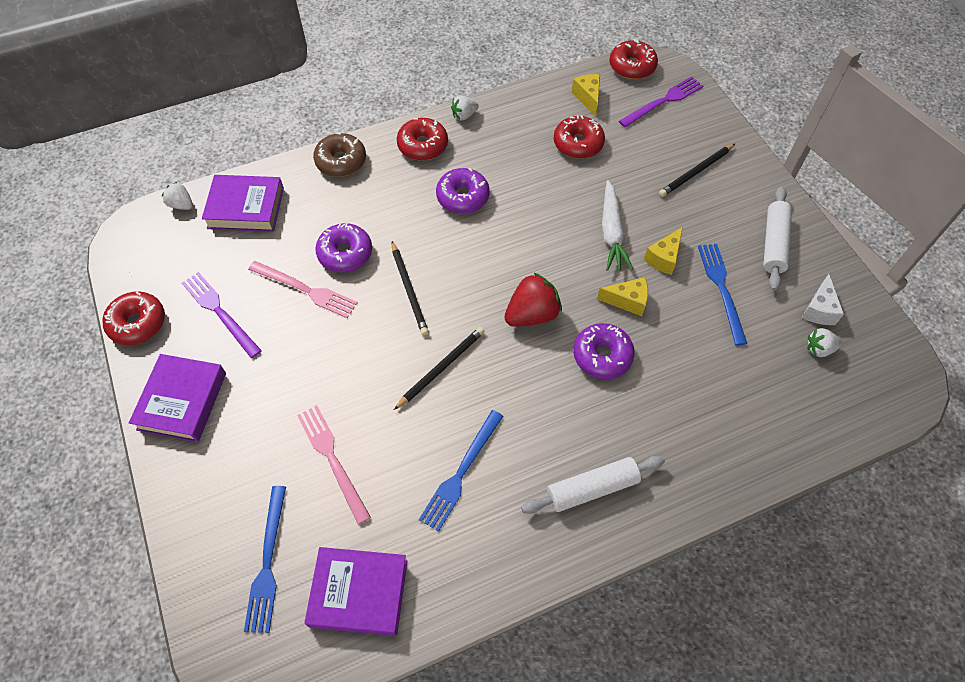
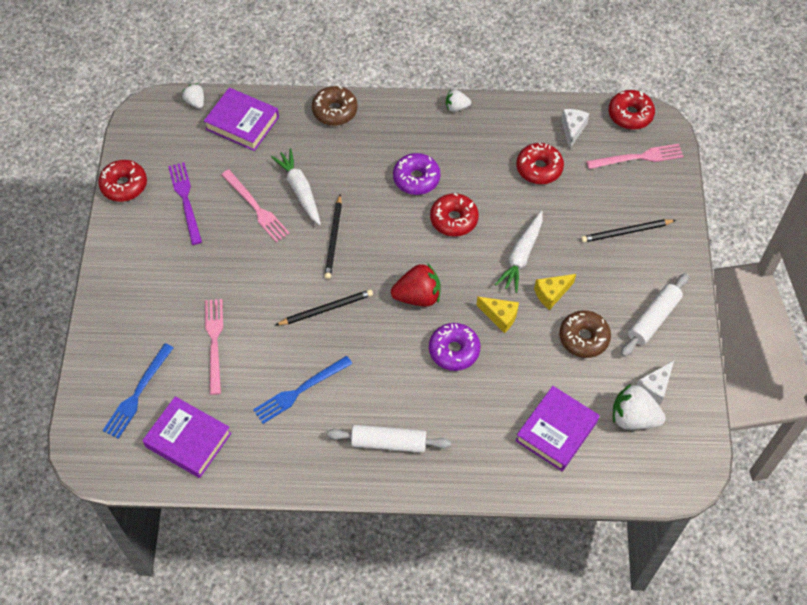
camera: 25 degrees right, 0 degrees up
purple book [129,354,226,442] -> purple book moved to [515,386,600,471]
purple donut [315,223,372,273] -> white carrot [271,149,321,225]
red donut [397,118,448,161] -> red donut moved to [430,193,479,237]
yellow cheese [571,74,600,117] -> white cheese [561,109,589,149]
purple fork [619,76,703,127] -> pink fork [586,144,684,169]
blue fork [698,244,747,345] -> brown donut [559,310,611,358]
white strawberry [808,328,842,357] -> white strawberry [613,383,665,430], size x1.77

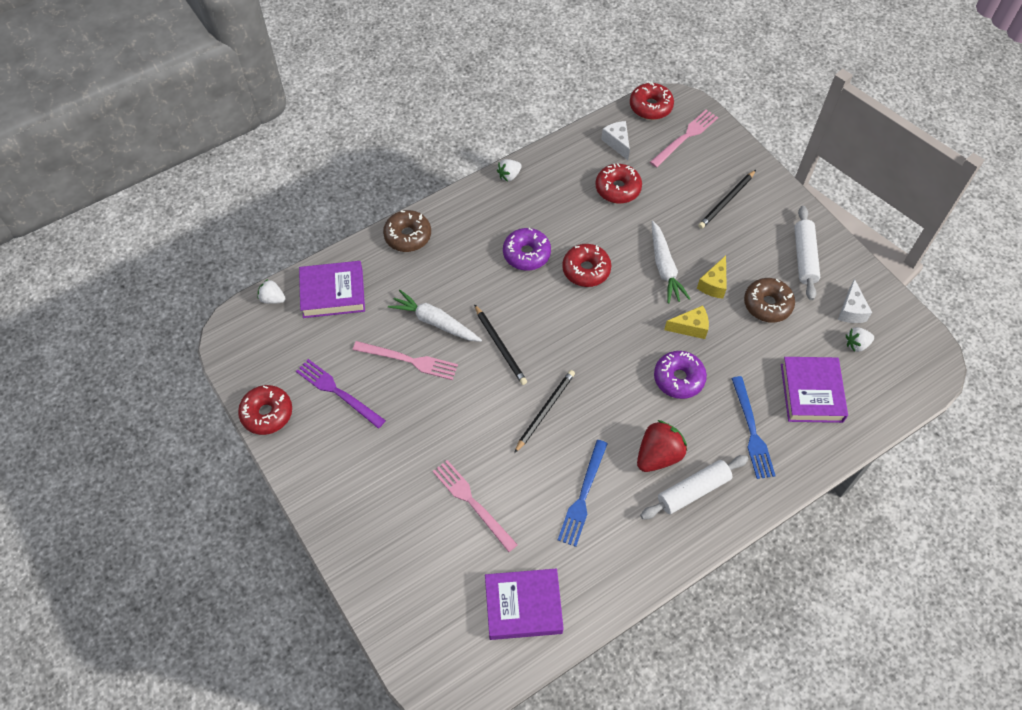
camera: 35 degrees left, 0 degrees up
blue fork [103,343,173,439] -> blue fork moved to [731,376,776,479]
red strawberry [391,263,440,306] -> red strawberry moved to [637,420,687,472]
white strawberry [613,383,665,430] -> white strawberry [846,327,874,352], size x0.57

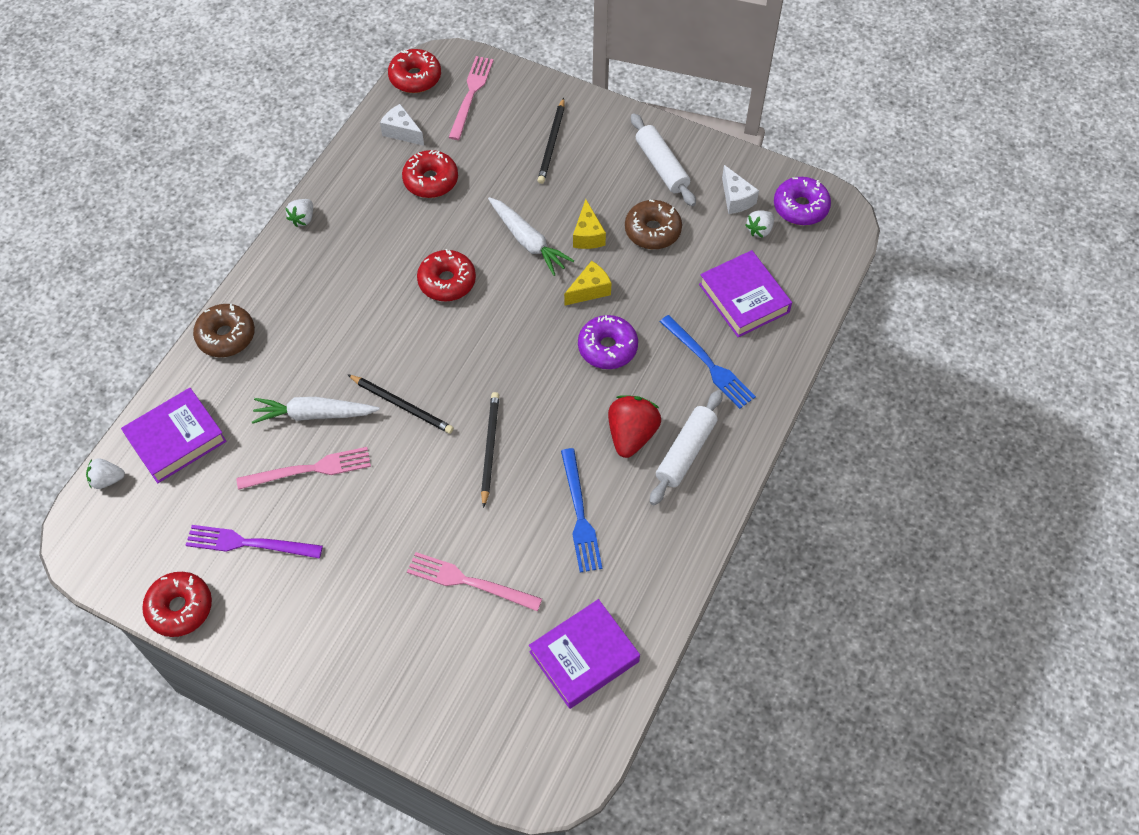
camera: 30 degrees left, 0 degrees up
purple donut [503,228,551,270] -> purple donut moved to [774,177,831,225]

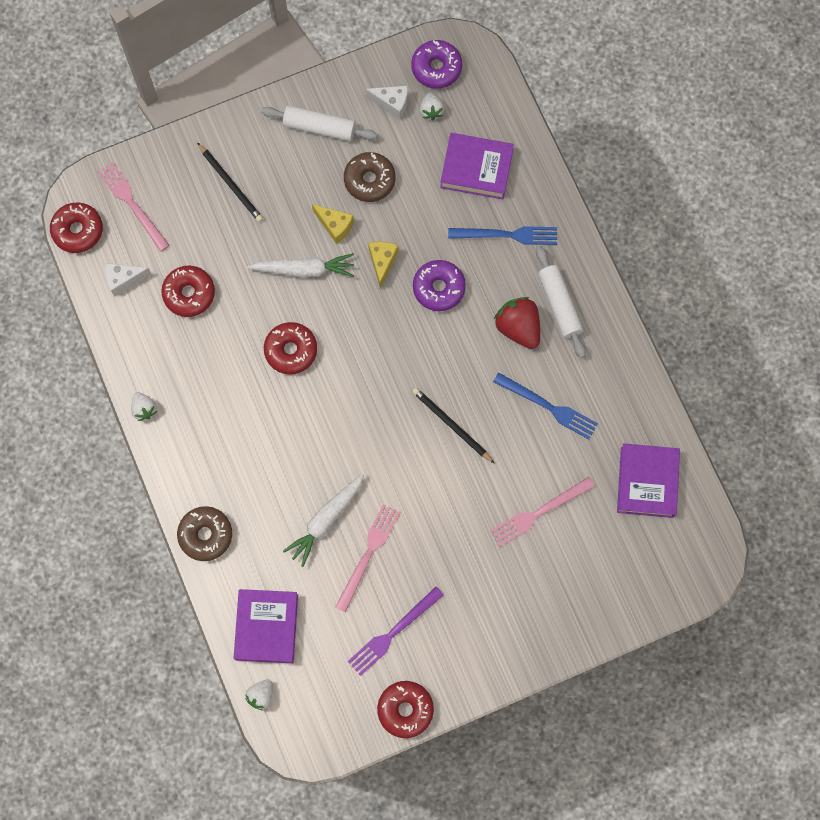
camera: 50 degrees left, 15 degrees up
black pencil [347,374,454,434] -> none

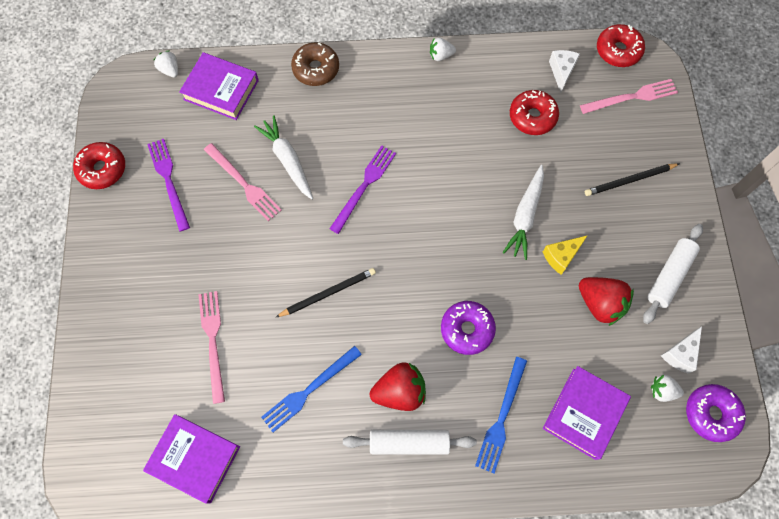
camera: 110 degrees right, 5 degrees down
red donut [264,322,317,375] -> none
brown donut [344,152,395,202] -> red strawberry [579,277,634,326]
yellow cheese [368,242,398,289] -> none
none -> purple fork [329,145,396,234]

